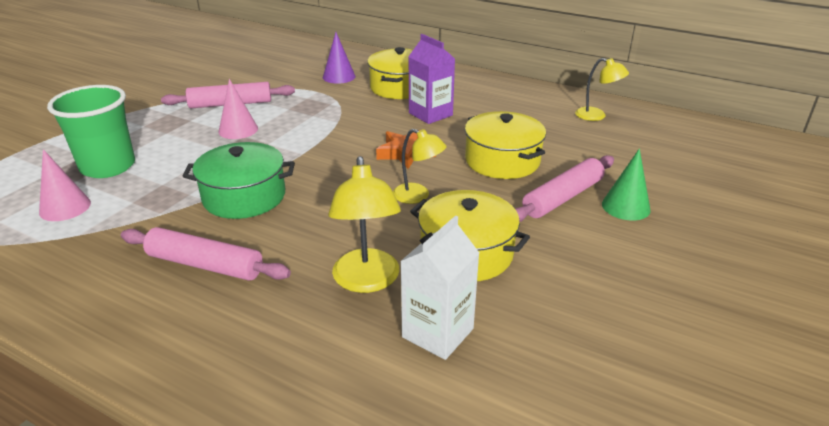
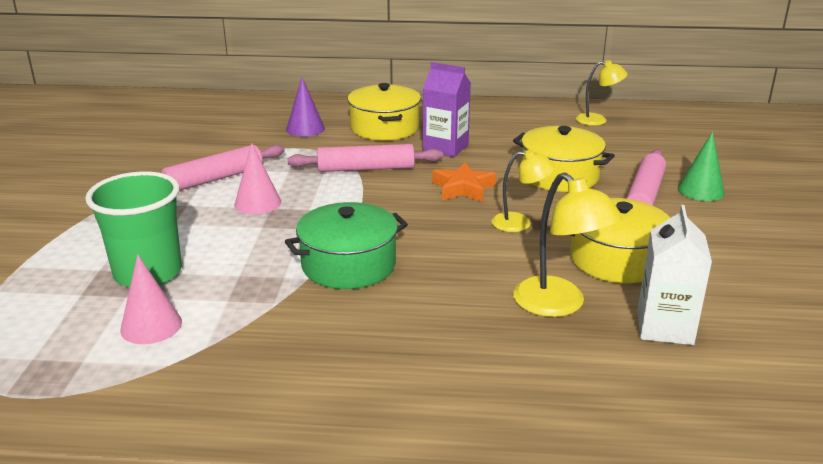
camera: 25 degrees left, 5 degrees down
pink rolling pin [121,227,291,281] -> pink rolling pin moved to [288,144,443,172]

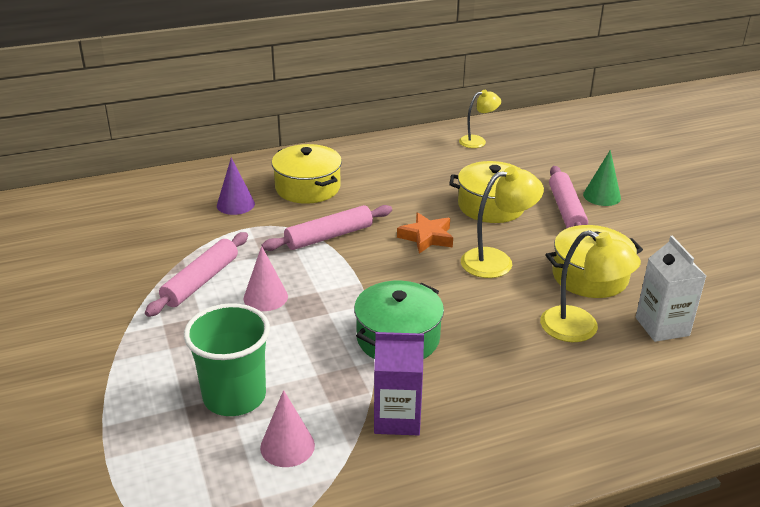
camera: 25 degrees left, 5 degrees up
purple carton [423,62,471,157] -> purple carton moved to [374,332,424,435]
yellow lamp [492,150,555,232] -> yellow lamp [461,167,544,278], size x1.54

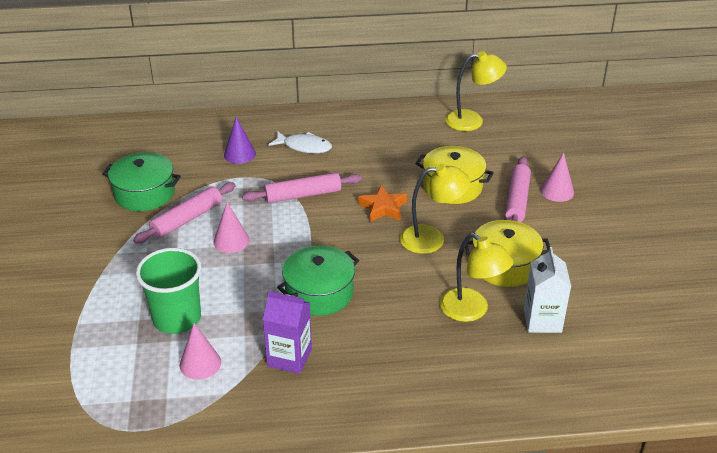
camera: 15 degrees right, 5 degrees up
yellow pot [272,144,342,204] -> white fish [268,131,332,153]
yellow lamp [459,90,501,148] -> yellow lamp [445,51,507,131], size x1.54
green cone [583,150,621,206] -> pink cone [540,153,574,202]
none -> green pot [102,152,181,211]

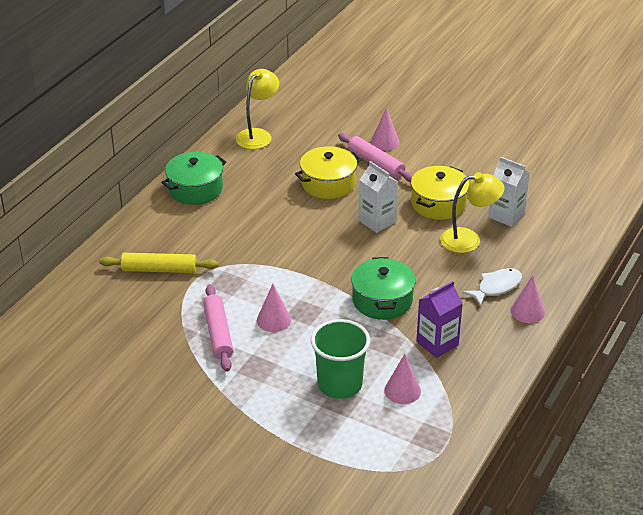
camera: 55 degrees left, 0 degrees up
green pot [102,152,181,211] -> green pot moved to [161,152,227,205]
purple cone [224,117,256,164] -> yellow rolling pin [99,253,218,273]
pink rolling pin [242,172,362,203] -> none
white fish [268,131,332,153] -> white fish moved to [462,268,522,307]
orange star [358,185,407,222] -> none
yellow lamp [400,164,471,254] -> white carton [359,161,398,233]
none -> pink cone [510,275,545,323]

